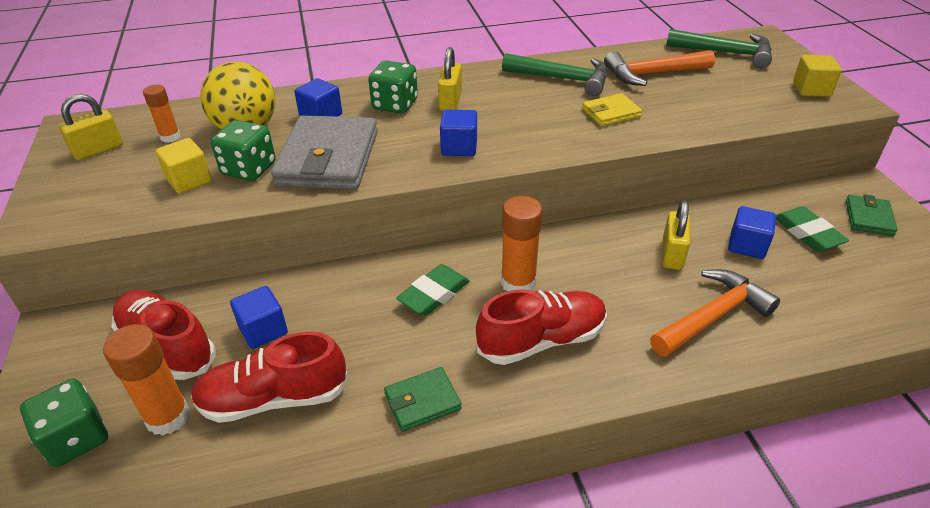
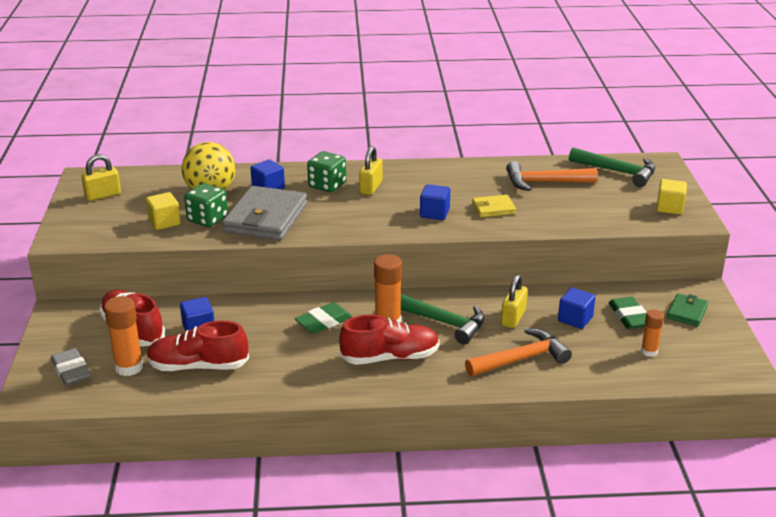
camera: 10 degrees right, 10 degrees down
green dice [20,379,108,467] -> grey eraser [51,348,91,386]
orange glue stick [143,85,180,143] -> orange glue stick moved to [641,309,664,357]
green wallet [384,367,462,432] -> none
blue cube [440,109,477,156] -> blue cube moved to [420,184,450,220]
green hammer [502,53,608,96] -> green hammer moved to [401,294,485,344]

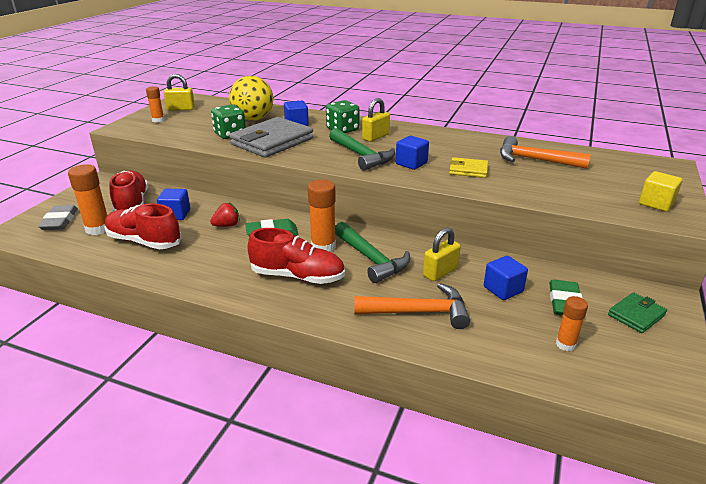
camera: 25 degrees right, 0 degrees up
yellow cube [146,192,181,230] -> none
green hammer [569,147,655,187] -> green hammer moved to [329,128,395,171]
none -> orange glue stick [146,86,165,123]
none -> red strawberry [210,203,240,227]

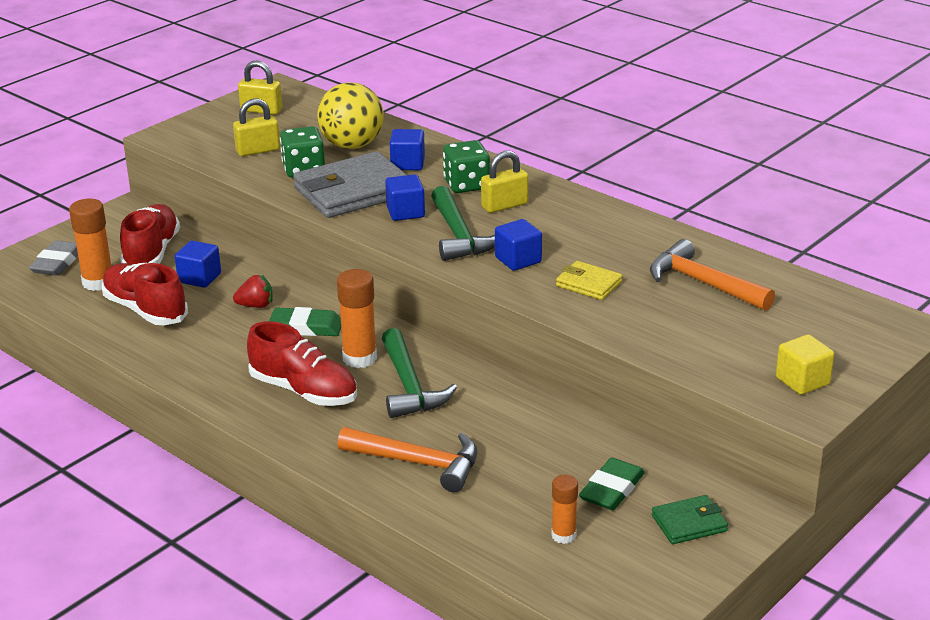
camera: 20 degrees right, 0 degrees up
orange glue stick [146,86,165,123] -> none
yellow padlock [423,228,461,281] -> yellow padlock moved to [233,99,280,156]
blue cube [484,256,528,300] -> blue cube moved to [385,174,425,221]

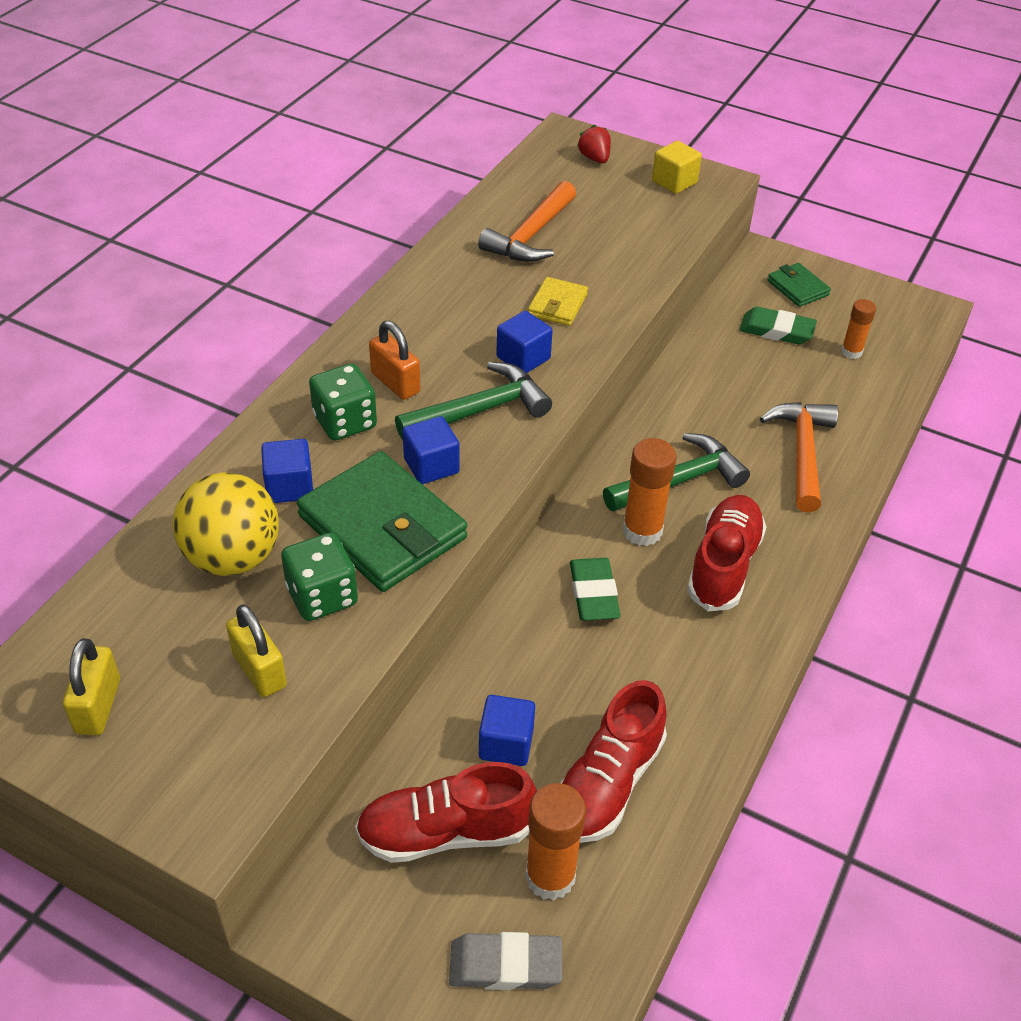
camera: 105 degrees left, 15 degrees up
red strawberry [233,275,273,308] -> red strawberry moved to [577,125,611,163]
grey wallet [293,151,407,218] -> green wallet [297,451,467,592]
yellow padlock [481,151,528,213] -> orange padlock [369,321,420,400]

